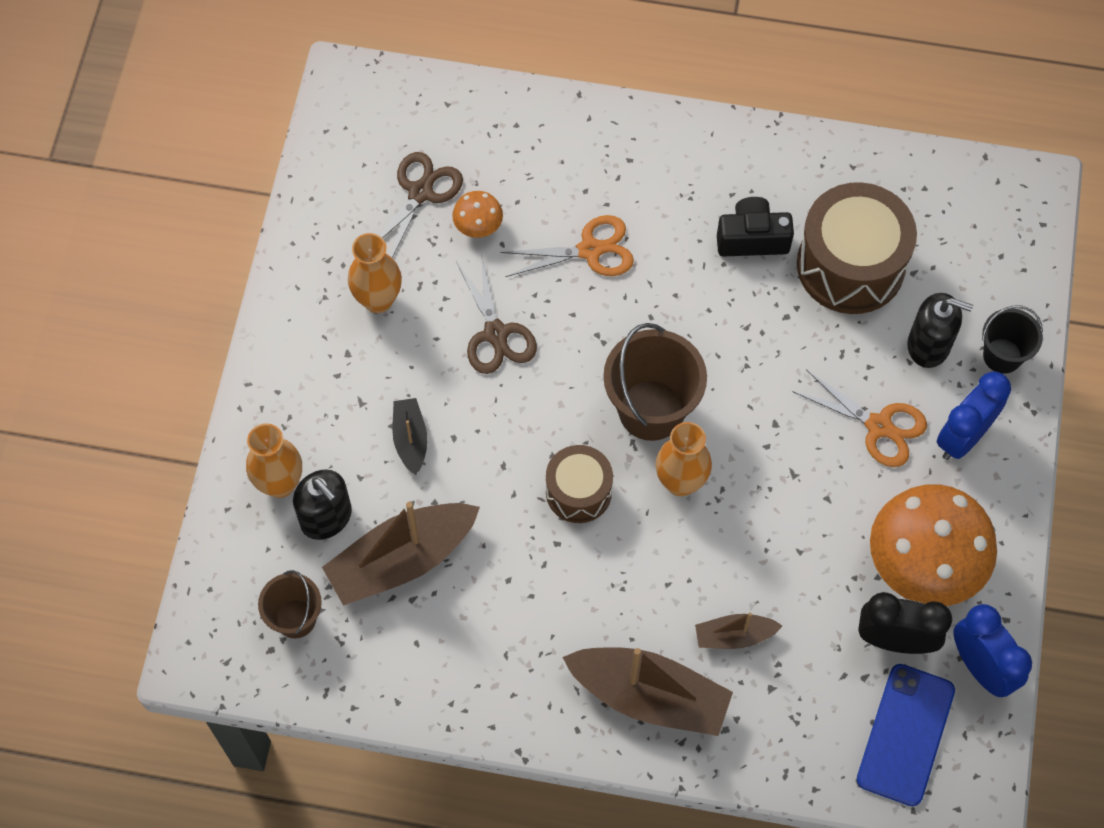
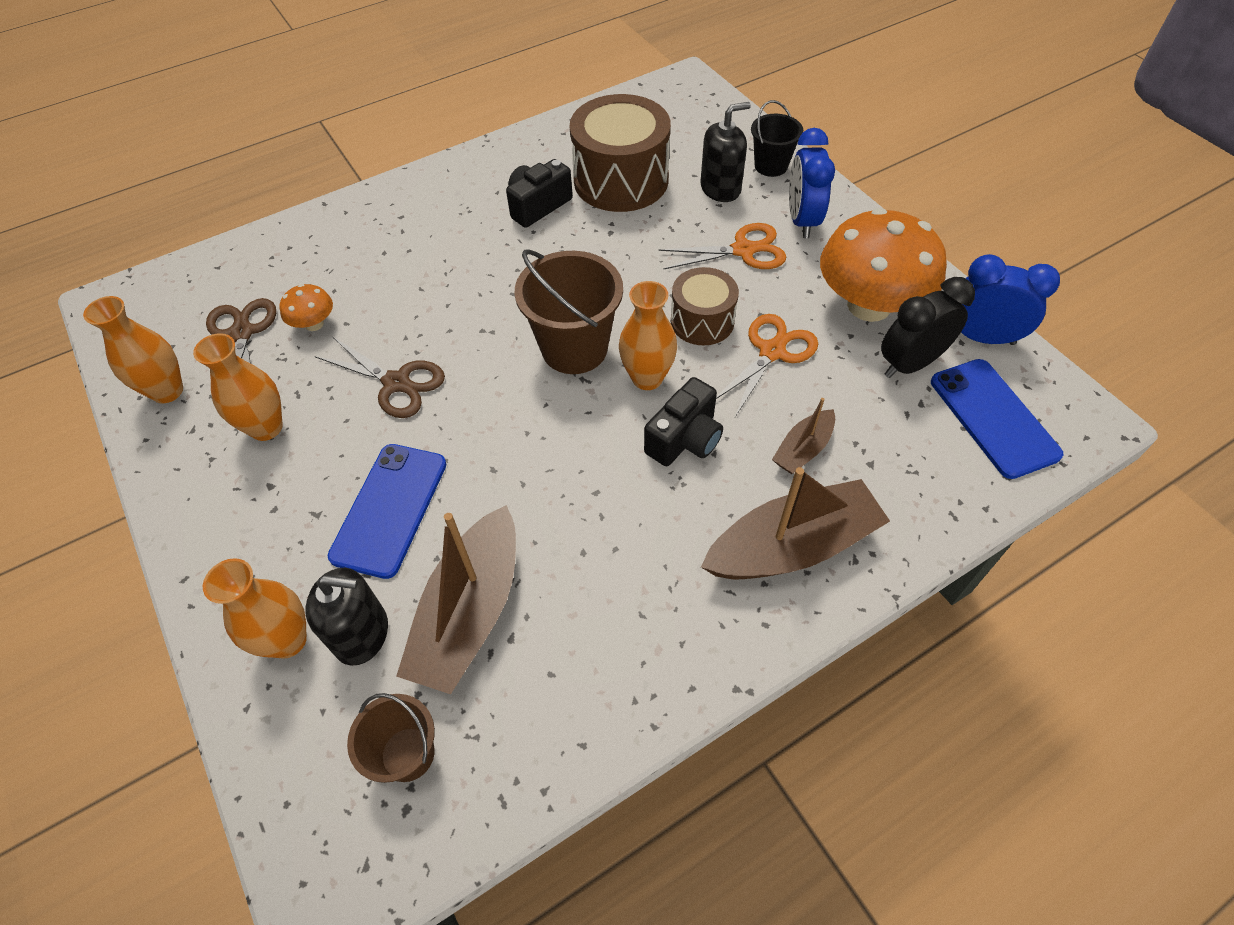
camera: 40 degrees left, 10 degrees down
black boat [392,398,427,475] -> blue phone [327,444,446,579]
orange scissors [501,215,634,277] -> orange scissors moved to [716,314,818,417]
brown drum [546,445,613,523] -> brown drum moved to [671,267,739,345]
none -> orange vase [83,296,183,403]
none -> black camera [644,377,723,466]

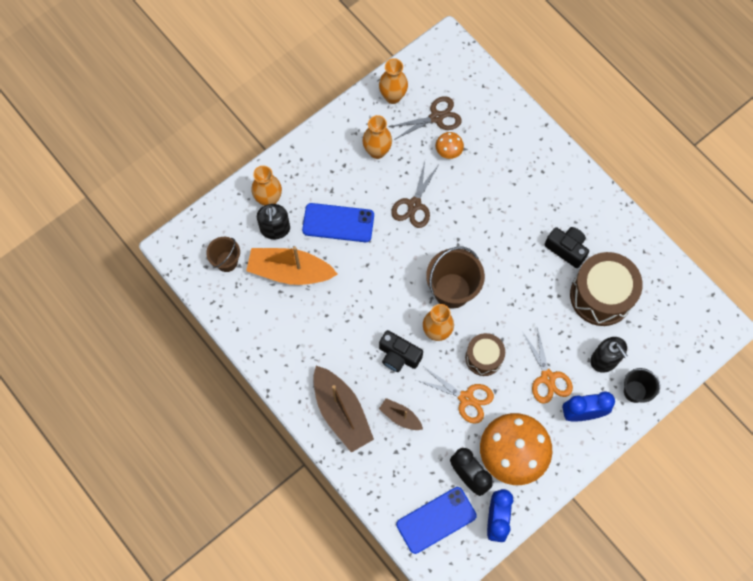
camera: 80 degrees right, 15 degrees up
brown boat [396,505,516,694] -> orange boat [246,246,338,285]

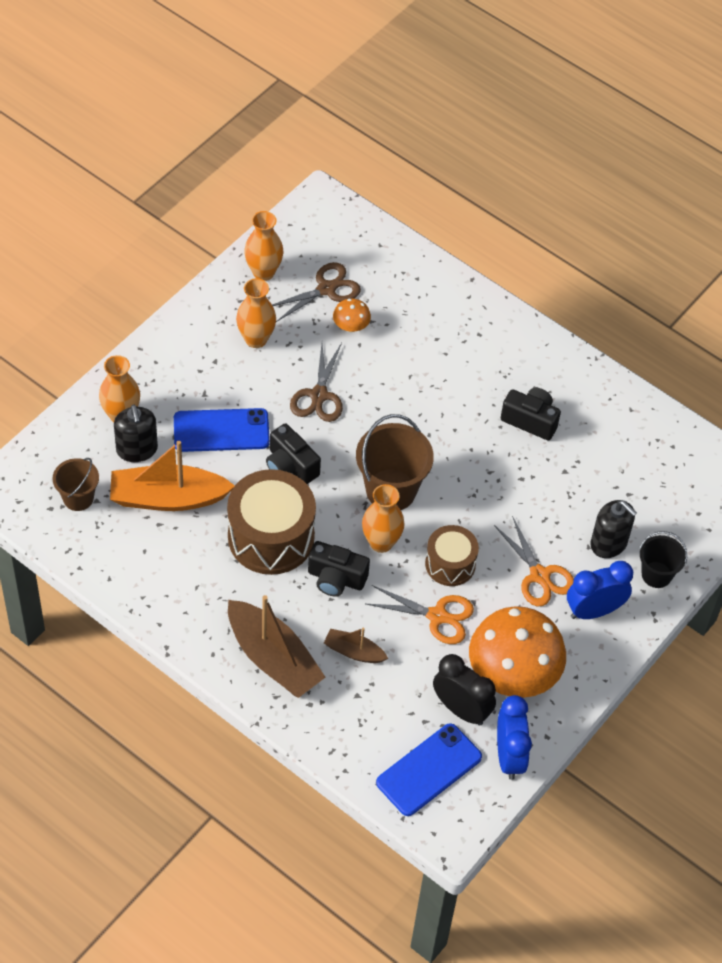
camera: 15 degrees left, 15 degrees down
brown drum [570,252,643,326] -> brown drum moved to [227,469,316,575]
none -> black camera [266,423,321,484]

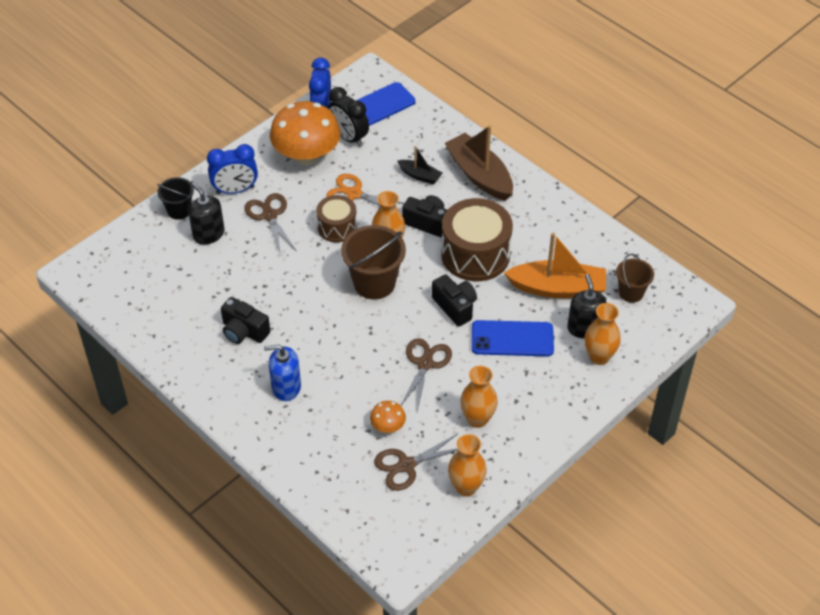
camera: 170 degrees left, 5 degrees down
brown boat [324,628,388,663] -> black boat [397,146,442,184]
orange scissors [494,516,574,606] -> brown scissors [245,193,296,253]
none -> blue soap dispenser [264,345,301,401]

